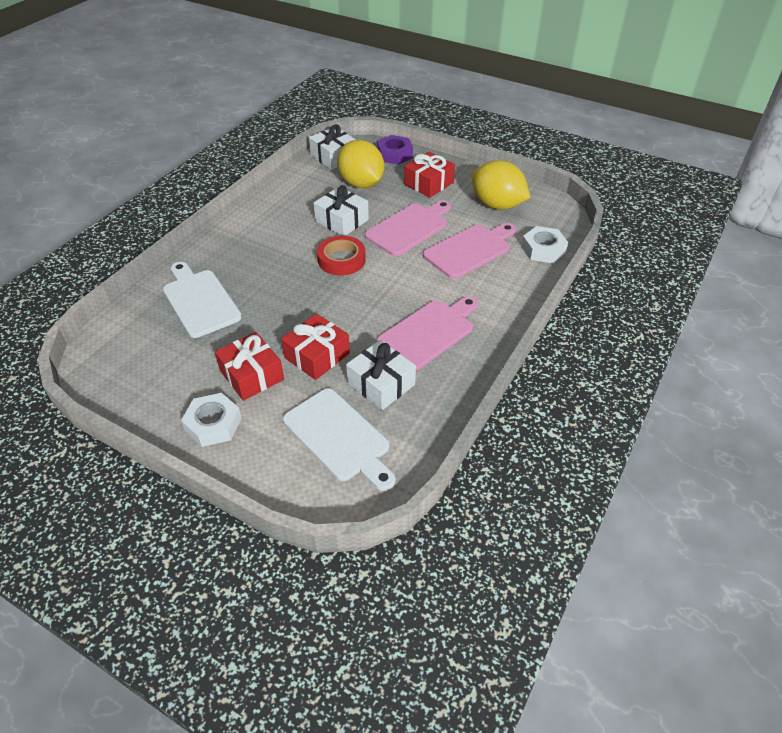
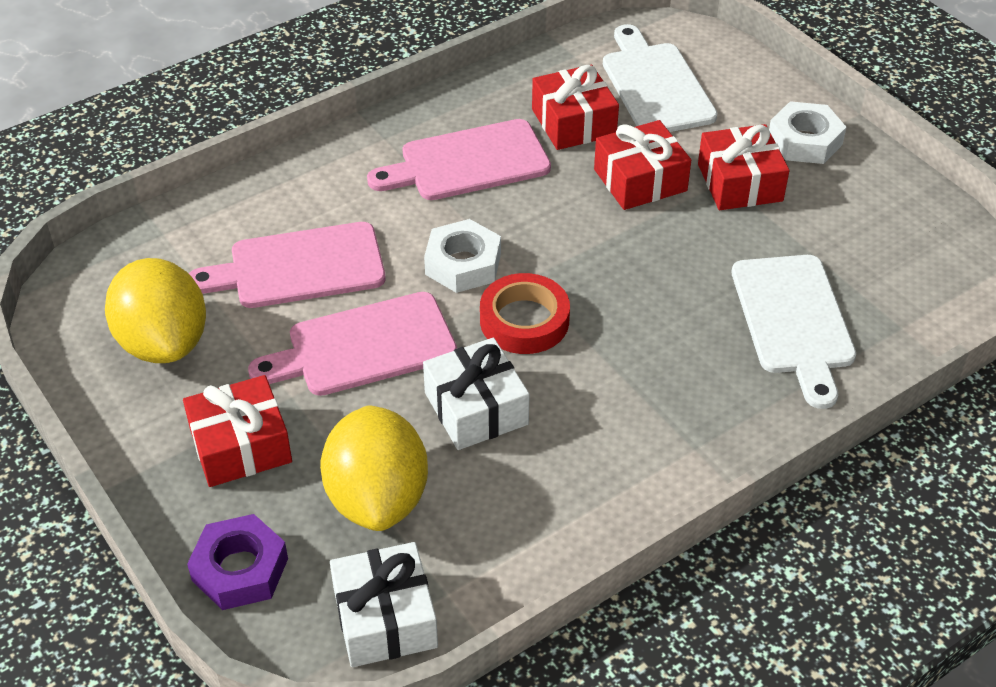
camera: 155 degrees left, 0 degrees up
white gift [346,340,416,410] -> red gift [532,65,619,150]
white nut [521,226,568,263] -> white nut moved to [424,219,501,293]

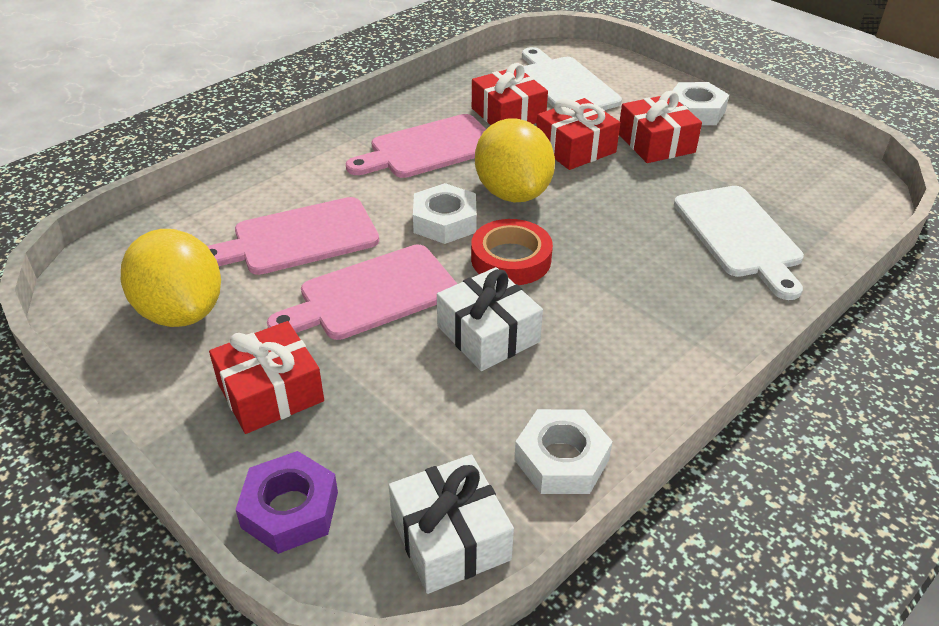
camera: 10 degrees left, 5 degrees down
yellow lemon [320,405,428,531] -> yellow lemon moved to [475,118,555,202]
none -> white nut [514,409,613,494]

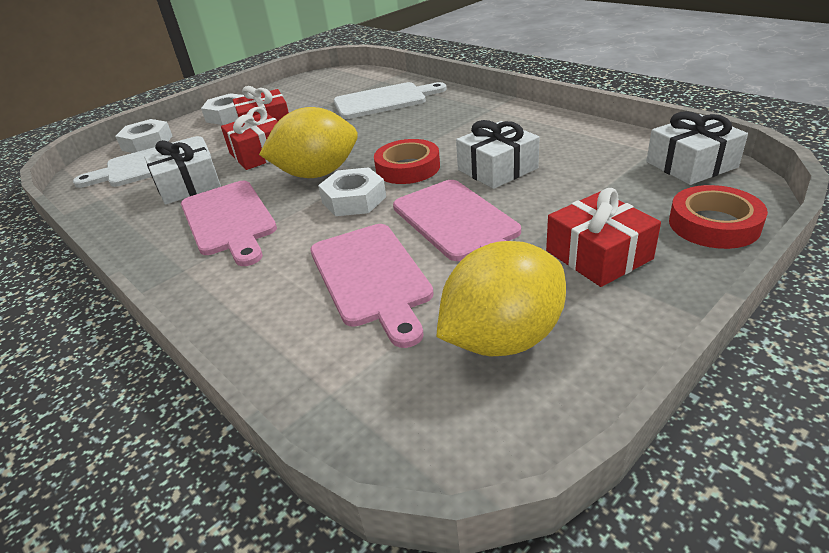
camera: 85 degrees left, 5 degrees down
purple nut [235,451,338,554] -> red tape [669,185,768,249]
red gift [472,63,548,125] -> white gift [144,140,221,205]
white nut [514,409,613,494] -> white nut moved to [115,119,172,153]

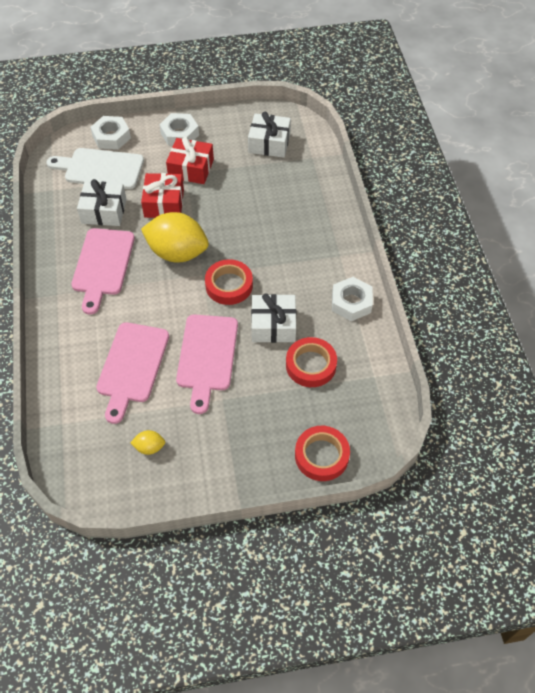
camera: 30 degrees right, 20 degrees up
white nut [318,167,386,216] -> white nut moved to [332,277,373,321]
white cutting board [334,82,447,119] -> none
yellow lemon [436,241,566,356] -> yellow lemon [130,430,165,455], size x0.42
red gift [546,188,661,287] -> none
white gift [646,111,748,185] -> white gift moved to [248,112,291,158]
none -> red tape [286,337,337,387]

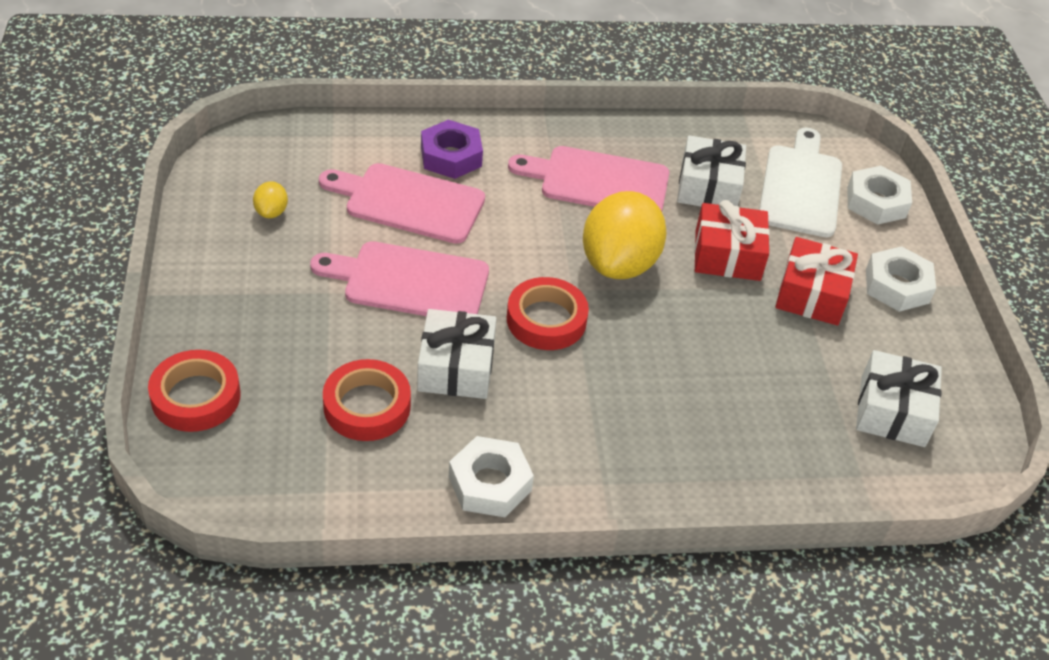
camera: 90 degrees right, 10 degrees down
none -> purple nut [421,120,483,179]

